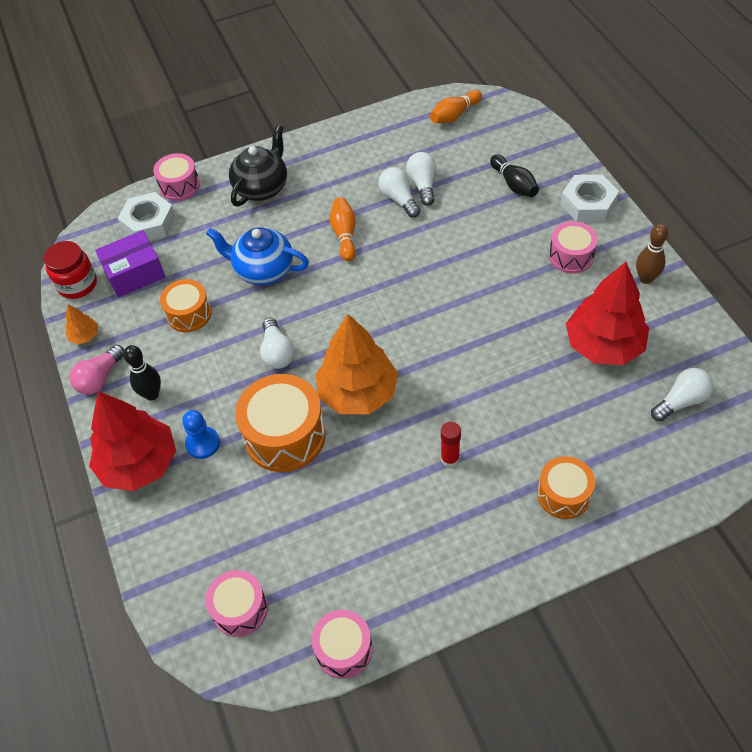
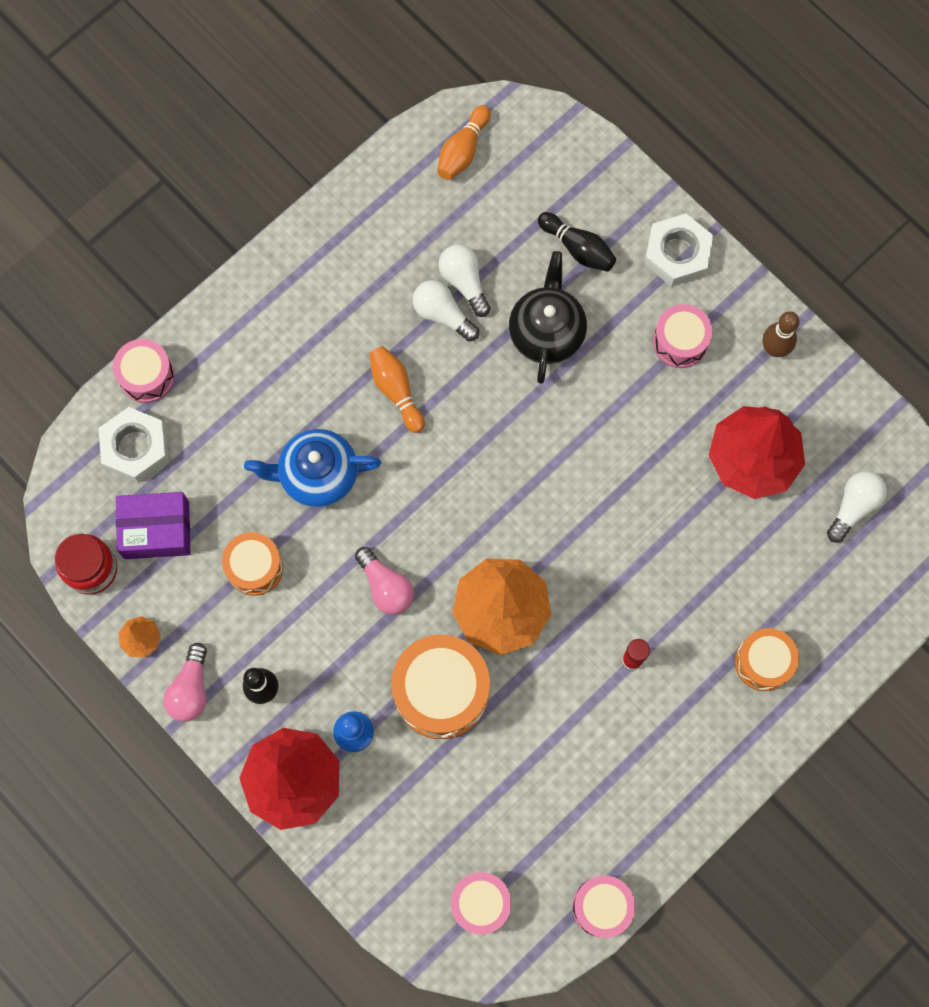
camera: 25 degrees left, 20 degrees up
purple box [95,230,166,297] -> purple box turned 45 degrees clockwise [116,492,190,559]
black teapot [229,125,287,207] -> black teapot moved to [509,251,587,384]
white light bulb [260,318,295,369] -> pink light bulb [355,547,414,615]

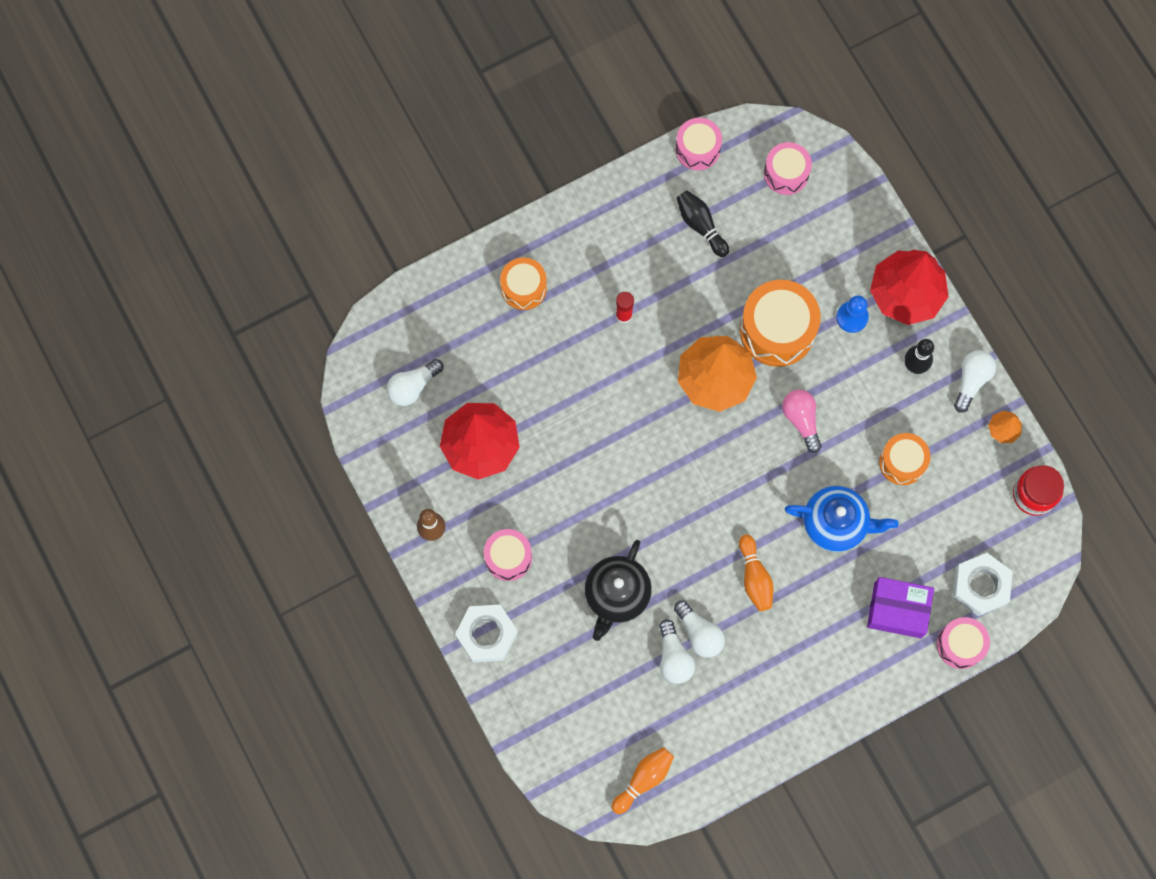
camera: 165 degrees left, 0 degrees up
purple box [116,492,190,559] -> purple box moved to [867,577,934,638]
pink light bulb [163,643,207,722] -> white light bulb [954,350,996,413]
black bowling pin [538,212,616,272] -> black bowling pin moved to [677,191,729,257]

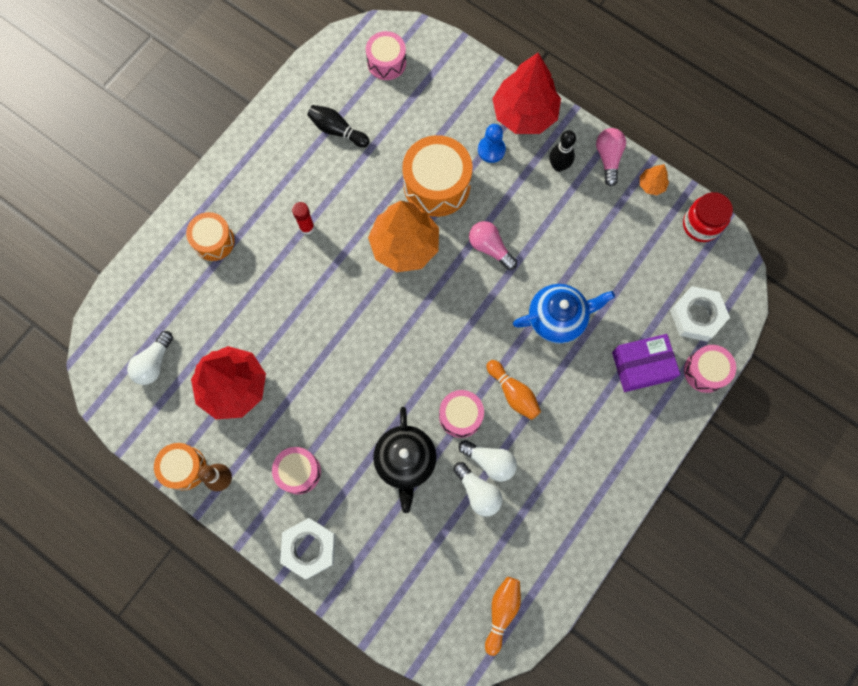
camera: 25 degrees left, 0 degrees up
pink drum [675,118,722,170] -> pink drum moved to [439,390,484,438]
orange drum [879,433,931,485] -> orange drum moved to [154,443,206,490]
white light bulb [954,350,996,413] -> pink light bulb [596,128,626,186]

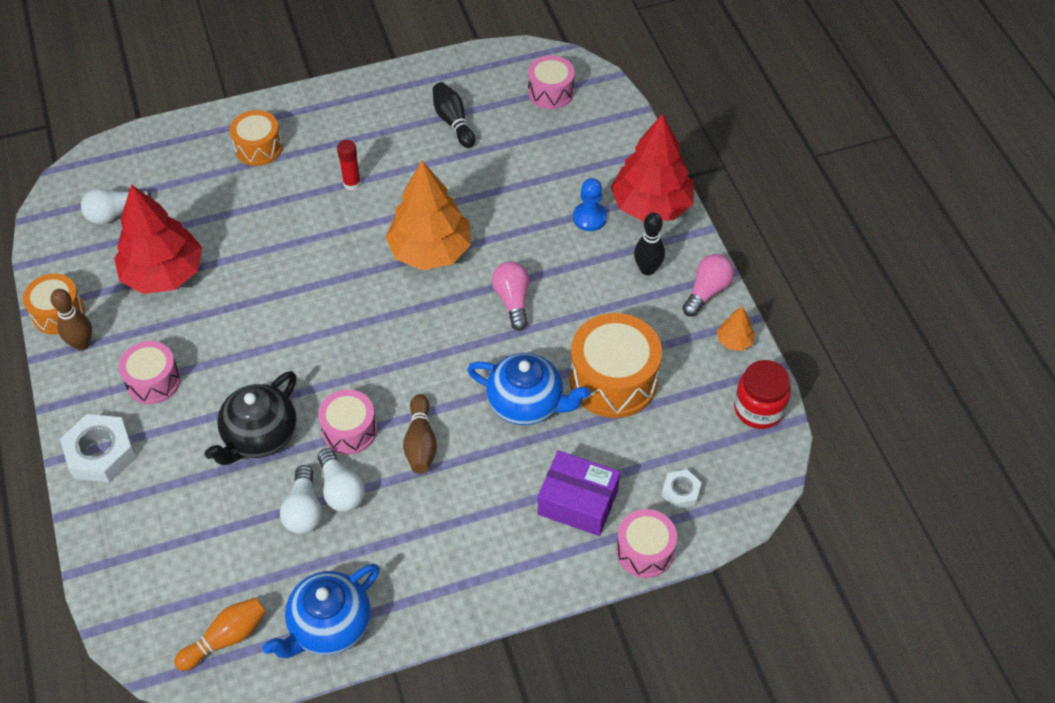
camera: 35 degrees right, 20 degrees down
orange drum [402,135,472,217] -> orange drum moved to [570,313,662,418]
orange bowling pin [486,360,541,420] -> brown bowling pin [403,394,437,474]
white nut [670,286,730,342] -> white nut [662,469,702,509], size x0.55
none -> blue teapot [262,564,380,658]

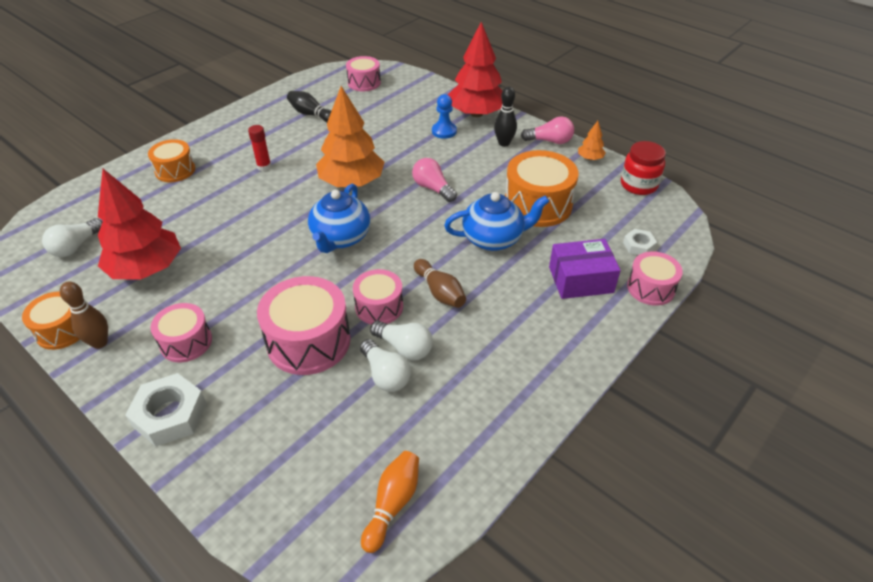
camera: 30 degrees left, 10 degrees down
black teapot [205,371,297,465] -> pink drum [257,276,350,375]
blue teapot [262,564,380,658] -> blue teapot moved to [308,184,370,253]
pink light bulb [682,254,734,317] -> pink light bulb turned 90 degrees clockwise [521,116,574,144]

